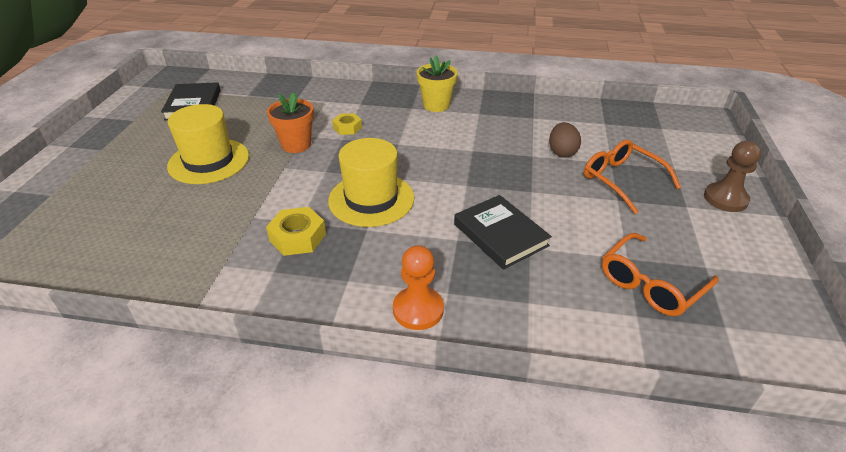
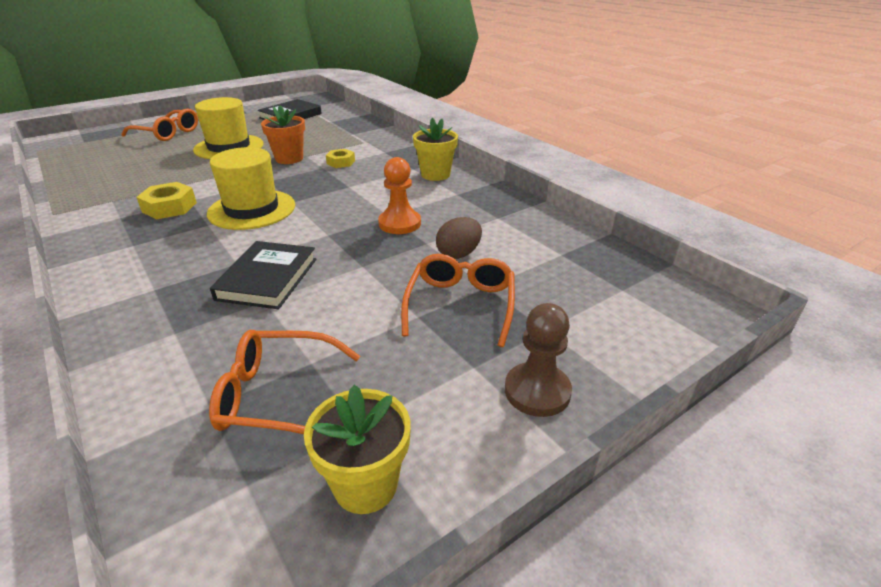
camera: 45 degrees right, 5 degrees down
orange pawn [393,245,444,330] -> orange pawn moved to [378,157,421,234]
none -> orange glasses [122,108,198,141]
none -> yellow flower pot [304,385,411,514]

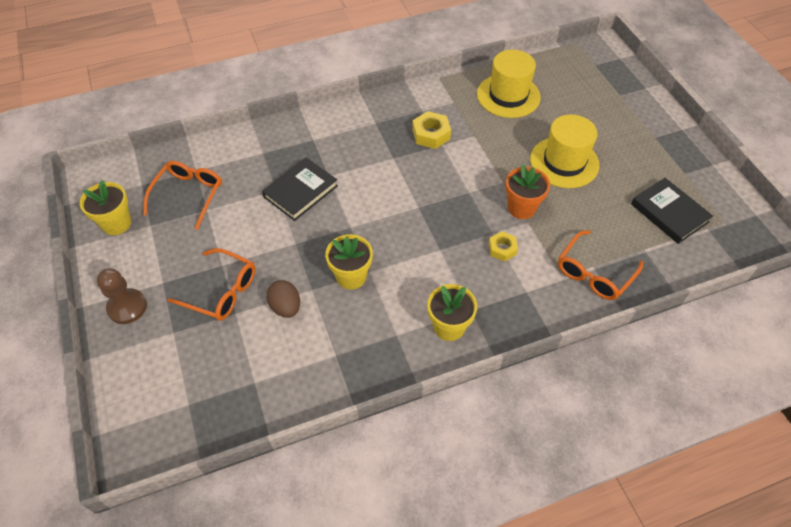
camera: 105 degrees right, 20 degrees up
orange glasses [122,108,198,141] -> orange glasses moved to [558,230,643,300]
yellow hat [207,147,295,230] -> yellow hat moved to [477,50,541,118]
black book [210,241,316,309] -> black book turned 75 degrees counterclockwise [262,158,338,221]
orange pawn [378,157,421,234] -> yellow flower pot [325,234,373,290]

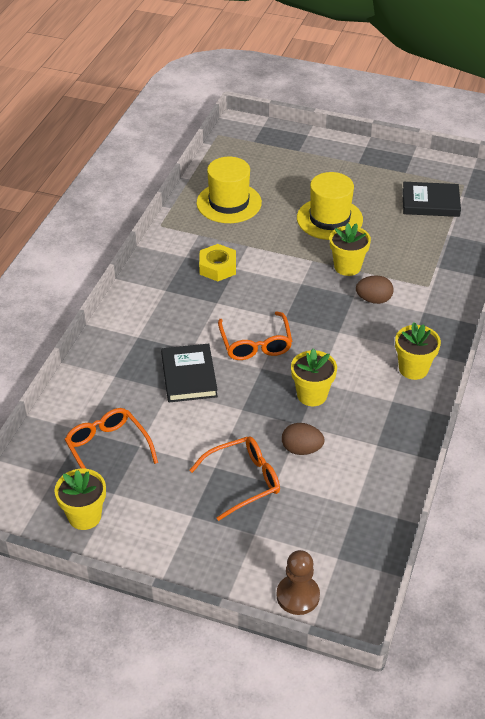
camera: 50 degrees left, 10 degrees down
brown pawn [97,268,147,324] -> brown pawn moved to [276,550,320,615]
yellow nut [489,231,518,261] -> brown egg [356,275,394,304]
orange flower pot [505,165,550,219] -> yellow flower pot [330,223,371,276]
orange glasses [558,230,643,300] -> orange glasses moved to [218,311,292,360]

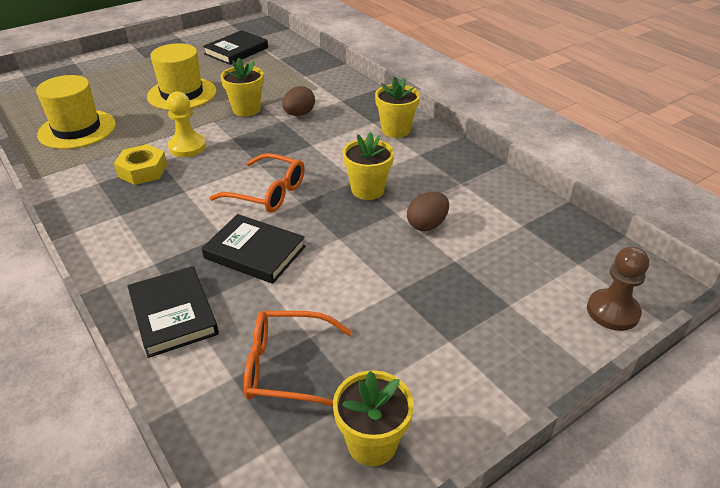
camera: 55 degrees left, 5 degrees down
orange glasses [190,436,280,521] -> none
none -> black book [128,266,219,358]
none -> yellow pawn [167,91,206,157]

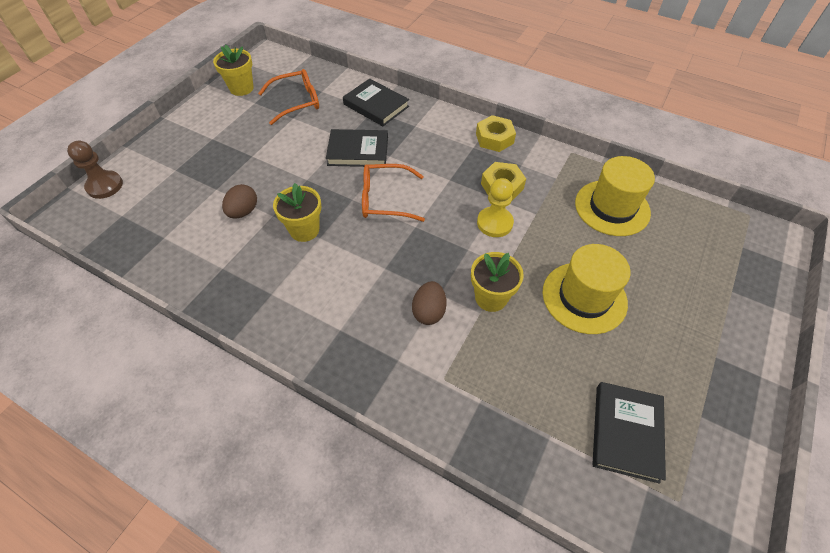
camera: 155 degrees right, 15 degrees up
yellow flower pot [375,76,420,138] -> none
none -> yellow nut [476,115,516,152]

